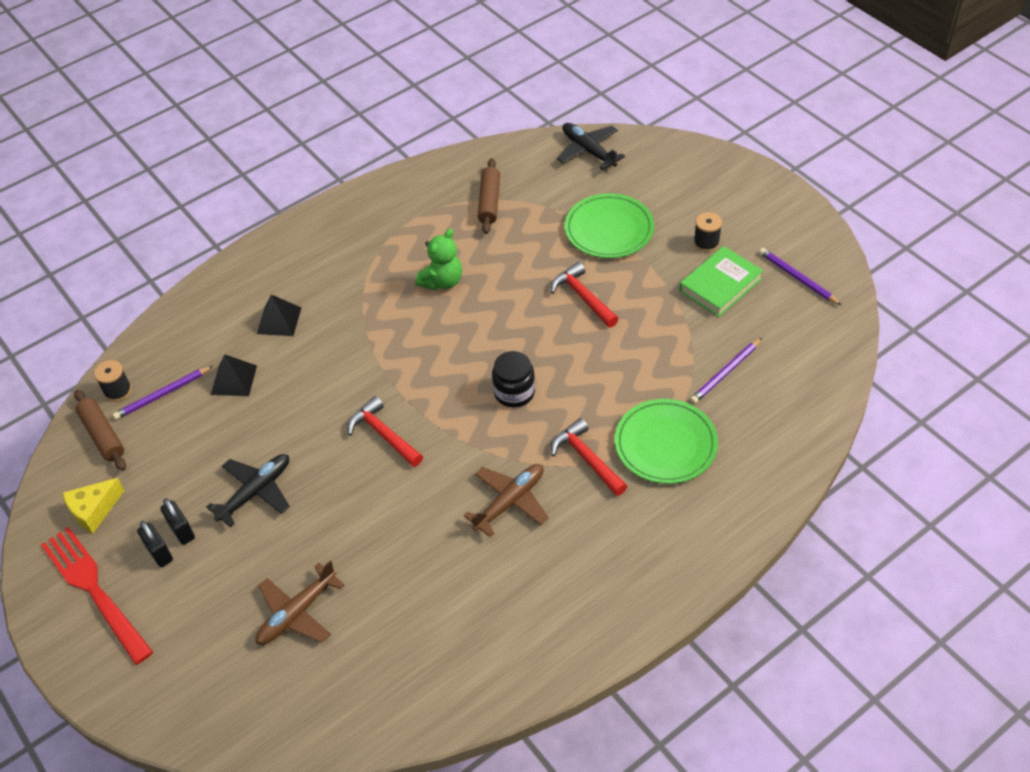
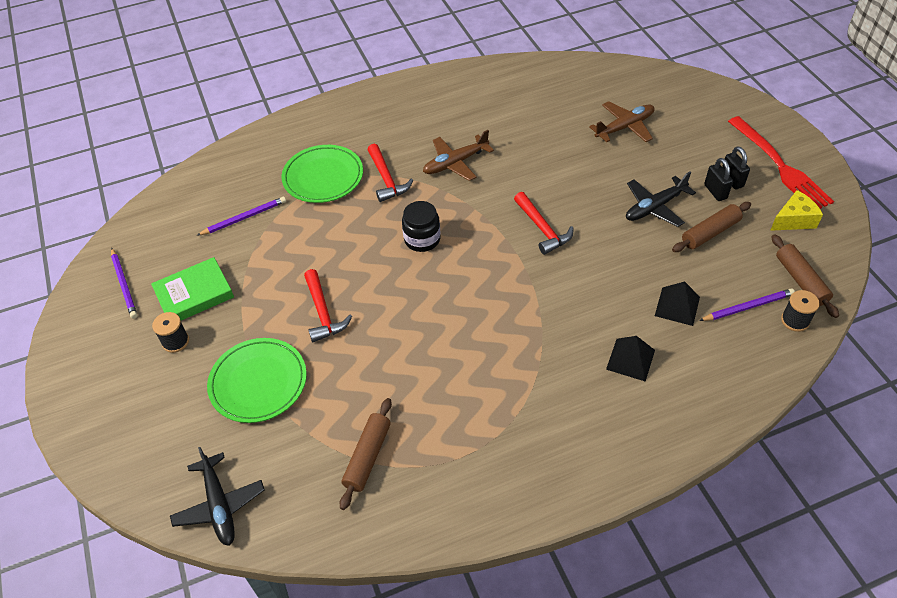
camera: 165 degrees left, 0 degrees up
green teddy bear [415,229,462,290] -> none
none -> brown rolling pin [672,202,751,252]

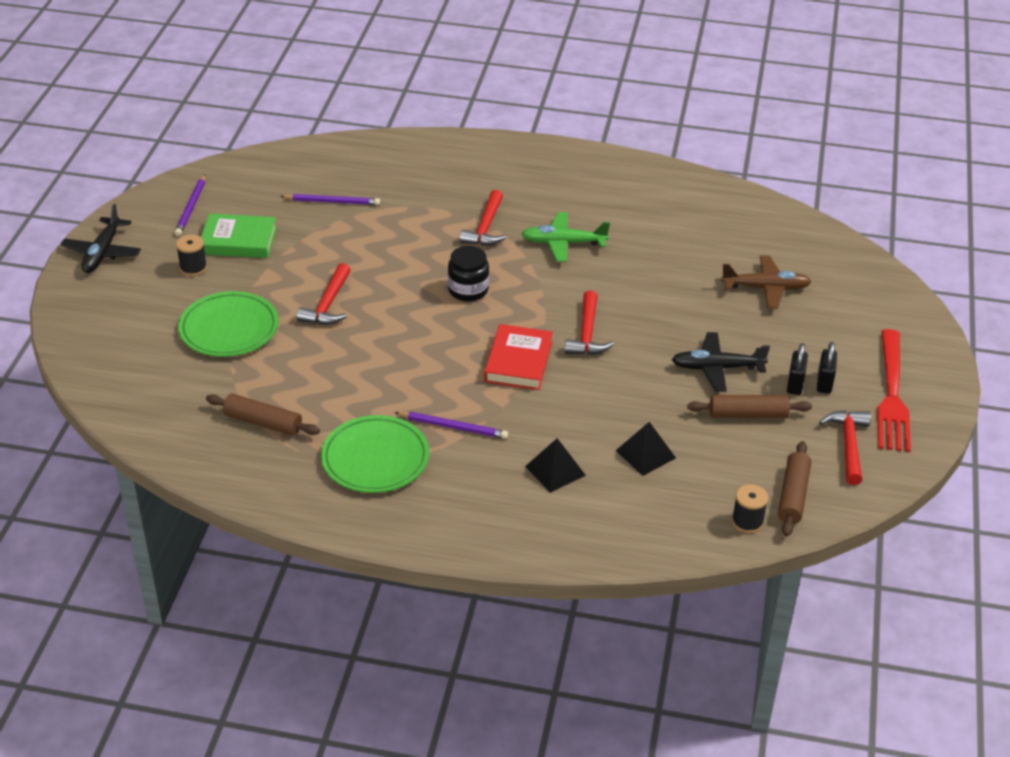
camera: 30 degrees right, 10 degrees down
black plane [170,447,265,546] -> black plane moved to [60,204,141,273]
green plate [282,145,363,203] -> green plate moved to [321,415,429,493]
brown rolling pin [340,398,392,510] -> brown rolling pin turned 60 degrees clockwise [206,394,320,436]
brown plane [423,130,494,181] -> green plane [521,212,610,262]
purple pencil [699,288,795,321] -> purple pencil moved to [394,412,508,439]
yellow cheese [770,190,823,231] -> red hammer [819,411,871,485]
none -> red book [484,324,553,390]

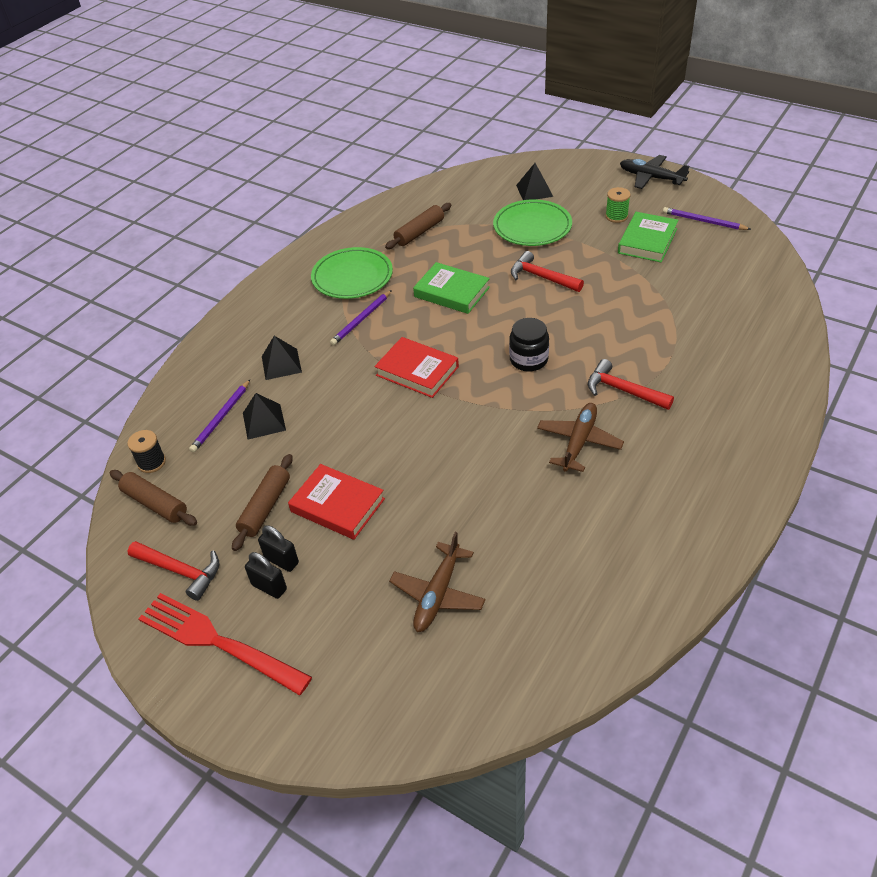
camera: 115 degrees right, 5 degrees up
black spool [176,234,207,276] -> green spool [606,187,630,223]
purple pencil [280,194,380,205] -> purple pencil moved to [189,380,250,453]
green plane [521,212,610,262] -> brown plane [537,403,624,472]
red hammer [565,291,614,355] -> none
black plane [672,332,770,391] -> red book [288,464,385,540]
none -> green book [413,262,490,314]
none -> black pyramid [516,163,553,200]

